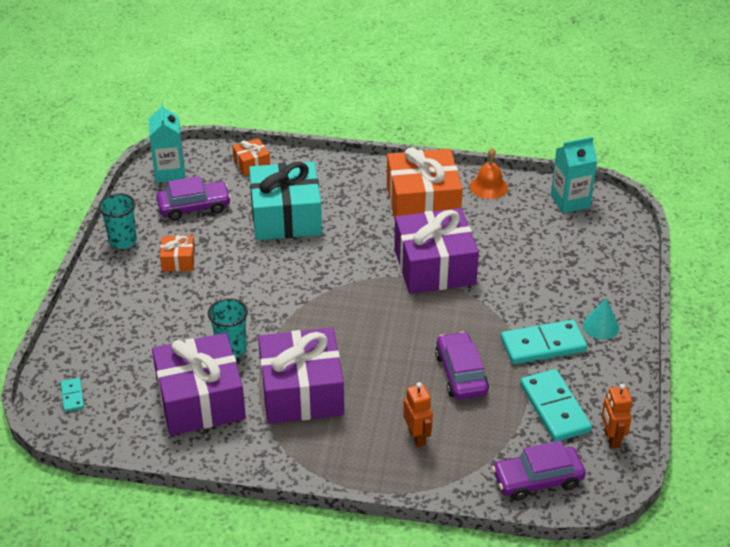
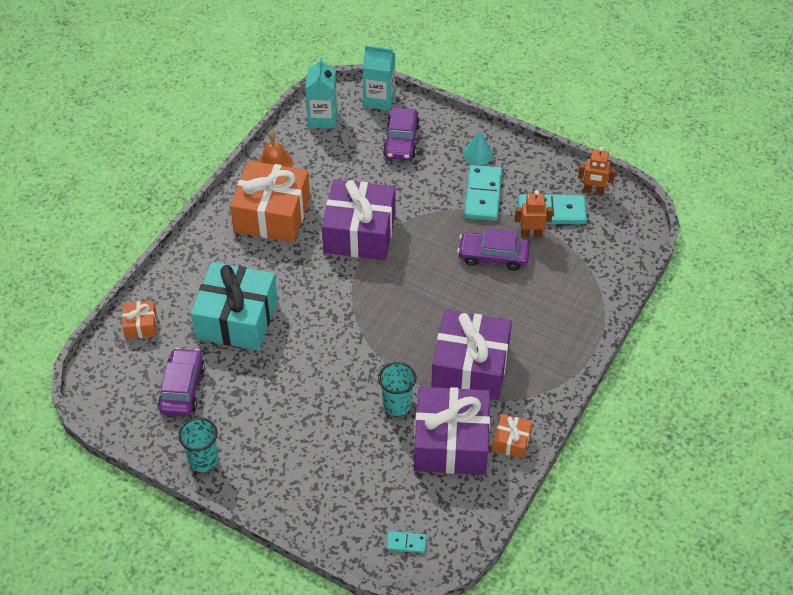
camera: 70 degrees left, 10 degrees up
turquoise carton [149,103,185,183] -> turquoise carton moved to [362,45,395,111]
orange gift [160,235,195,272] -> orange gift moved to [492,414,533,459]
orange robot [403,382,433,447] -> orange robot moved to [515,190,553,237]
purple car [492,441,586,501] -> purple car moved to [383,108,420,160]

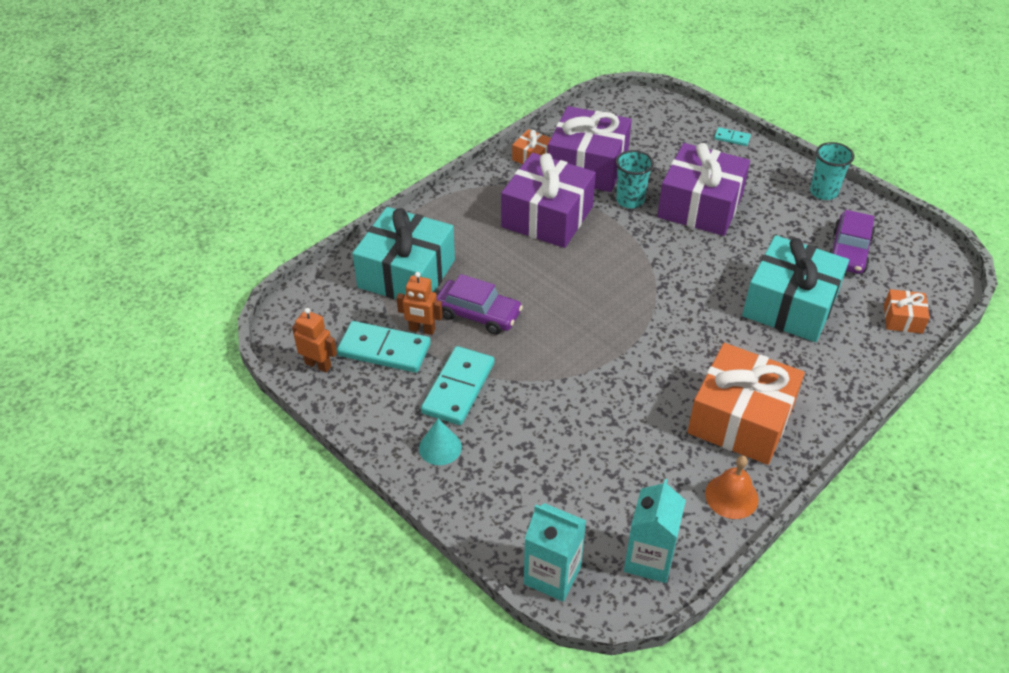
camera: 165 degrees left, 5 degrees down
purple gift [322,179,396,260] -> purple gift moved to [657,143,750,236]
purple car [383,108,420,160] -> none
turquoise domino [386,531,427,553] -> turquoise domino moved to [714,127,751,146]
none -> turquoise gift [352,207,455,299]

